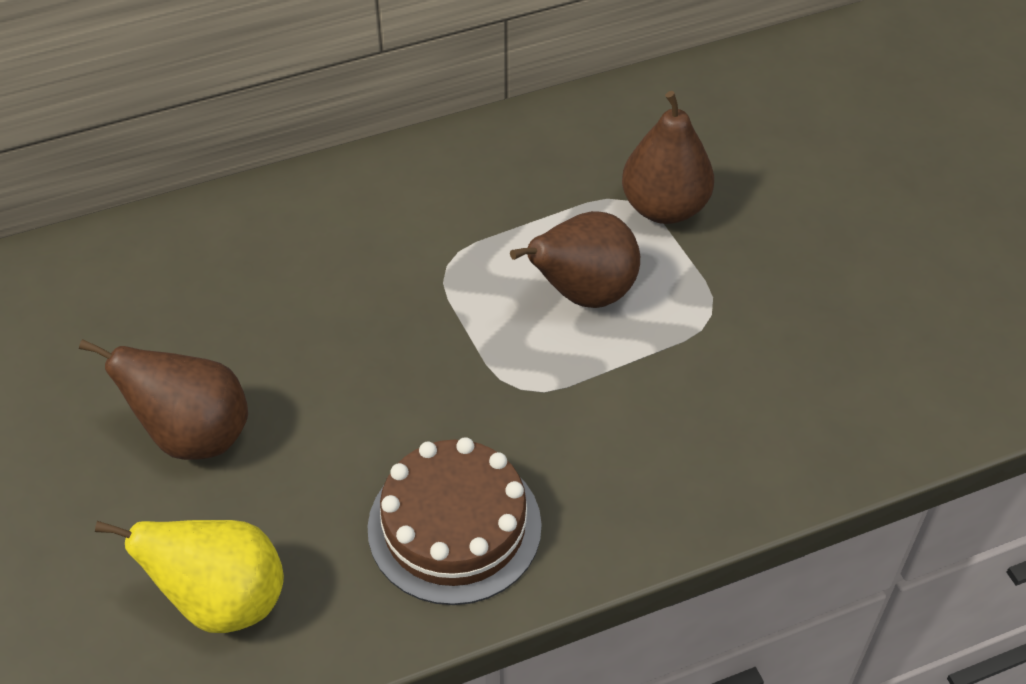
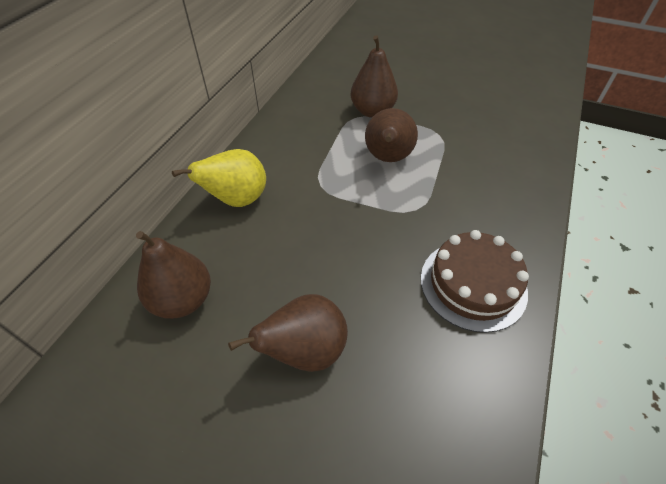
camera: 45 degrees left, 0 degrees up
yellow pear [95,520,284,633] -> yellow pear moved to [172,149,266,207]
none -> brown pear [136,231,211,319]

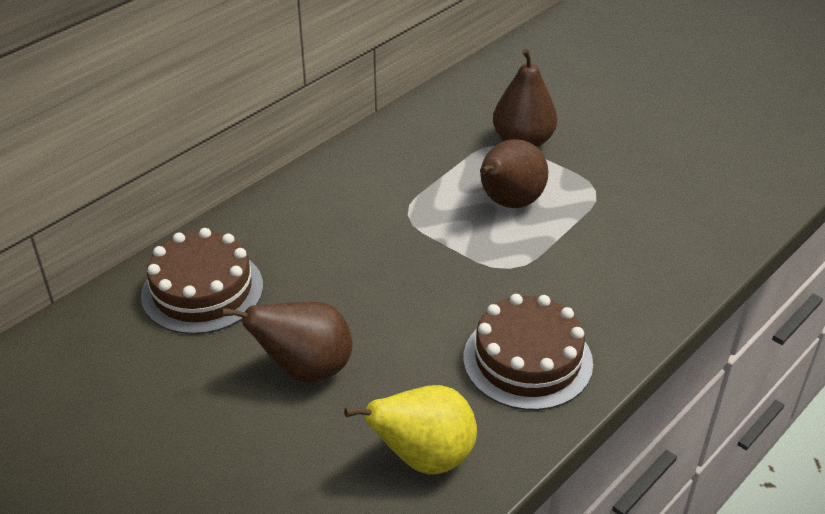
camera: 20 degrees right, 10 degrees down
brown pear [136,231,211,319] -> brown cake [141,228,263,334]
yellow pear [172,149,266,207] -> yellow pear moved to [344,385,477,475]

